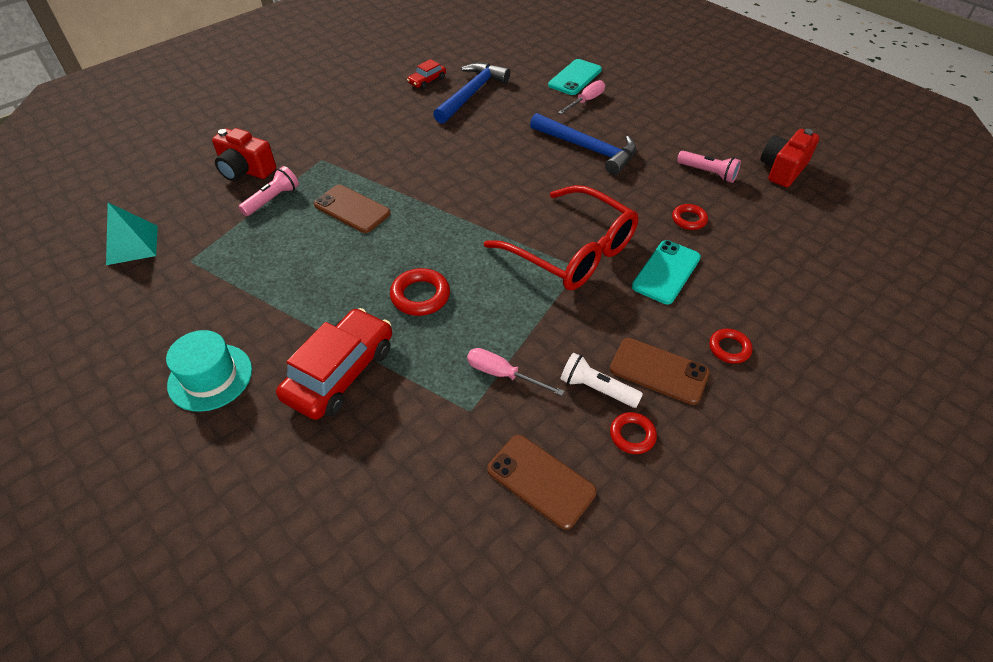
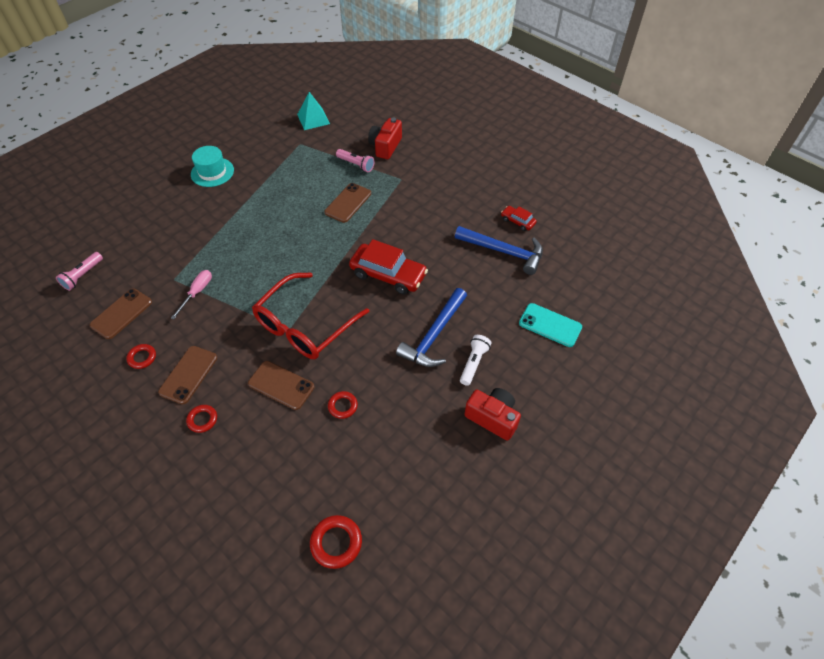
camera: 85 degrees right, 5 degrees up
red car [276,308,392,420] -> red car moved to [349,239,428,295]
red ring [390,268,450,316] -> red ring moved to [310,515,362,569]
pink screwdriver [558,80,605,114] -> none
white flashlight [560,352,643,408] -> white flashlight moved to [460,335,492,386]
turquoise phone [632,240,701,304] -> brown phone [248,361,314,410]
pink flashlight [677,151,741,183] -> pink flashlight moved to [56,252,103,291]
red camera [760,129,820,187] -> red camera moved to [465,388,521,441]

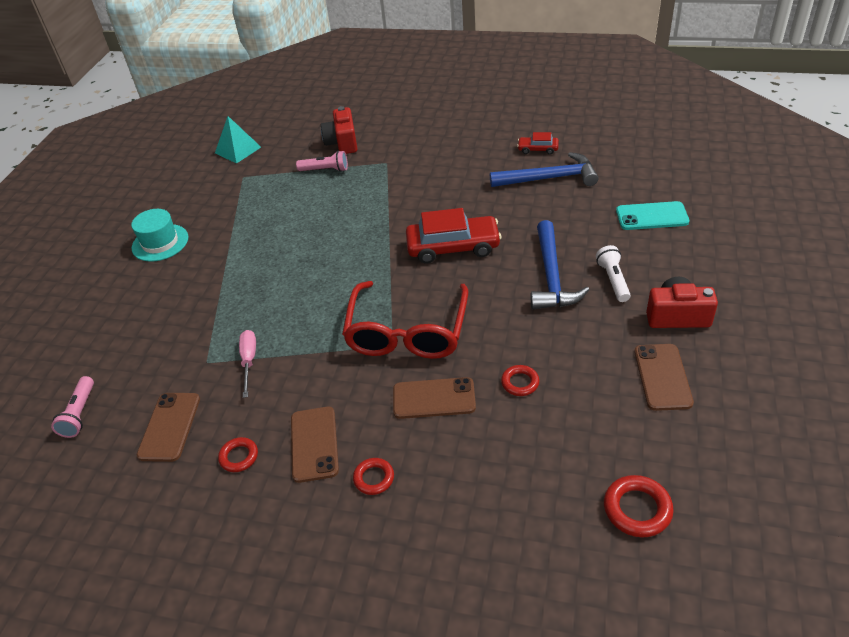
camera: 25 degrees left, 10 degrees down
brown phone [324,183,371,223] -> brown phone moved to [634,344,694,411]

